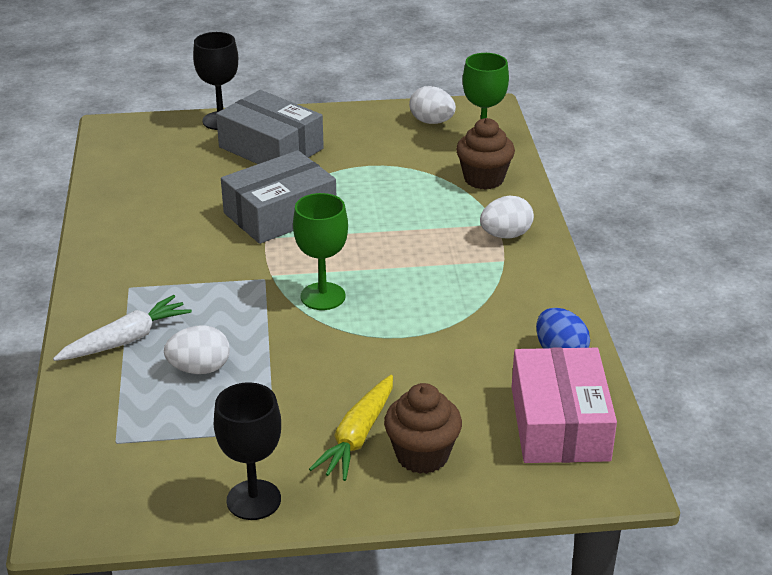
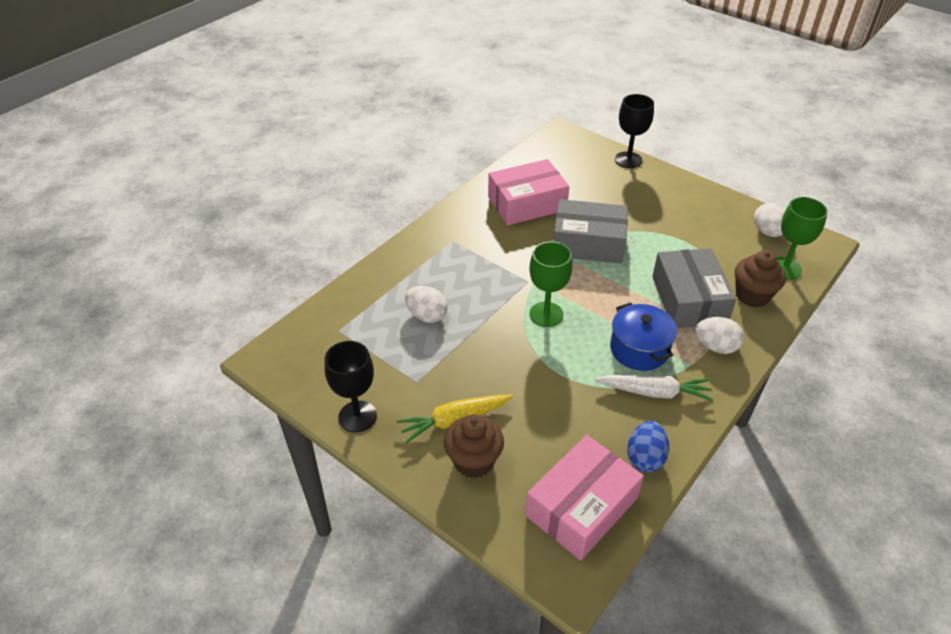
camera: 45 degrees right, 10 degrees up
white carrot [53,295,192,361] -> white carrot moved to [594,375,713,401]
grey box [216,90,324,164] -> grey box moved to [652,248,736,328]
none -> pink box [488,159,569,225]
none -> blue pot [610,302,677,371]

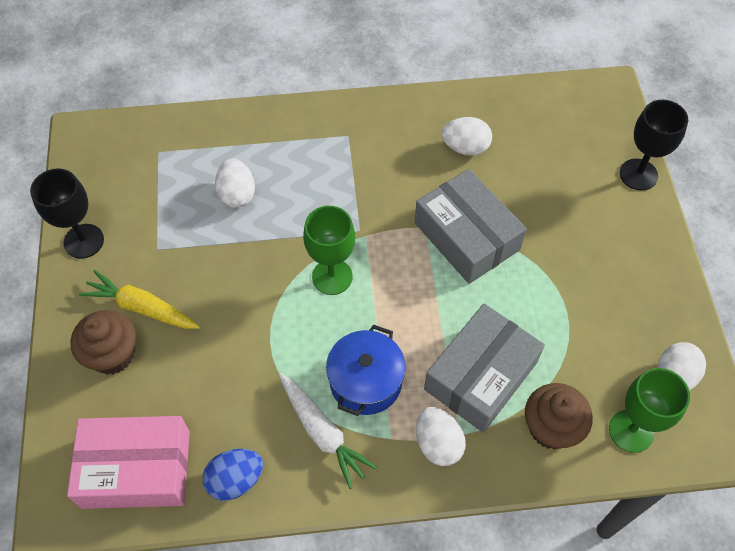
camera: 45 degrees right, 15 degrees up
pink box [488,159,569,225] -> white egg [442,117,492,156]

